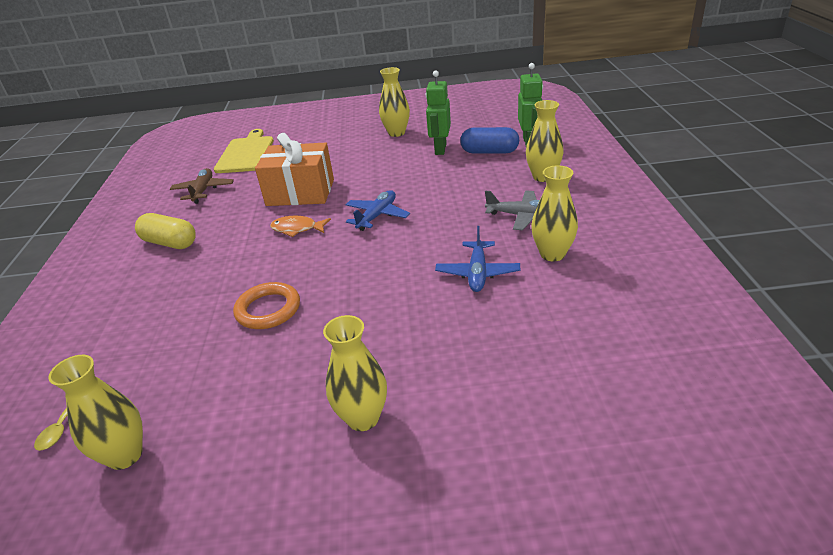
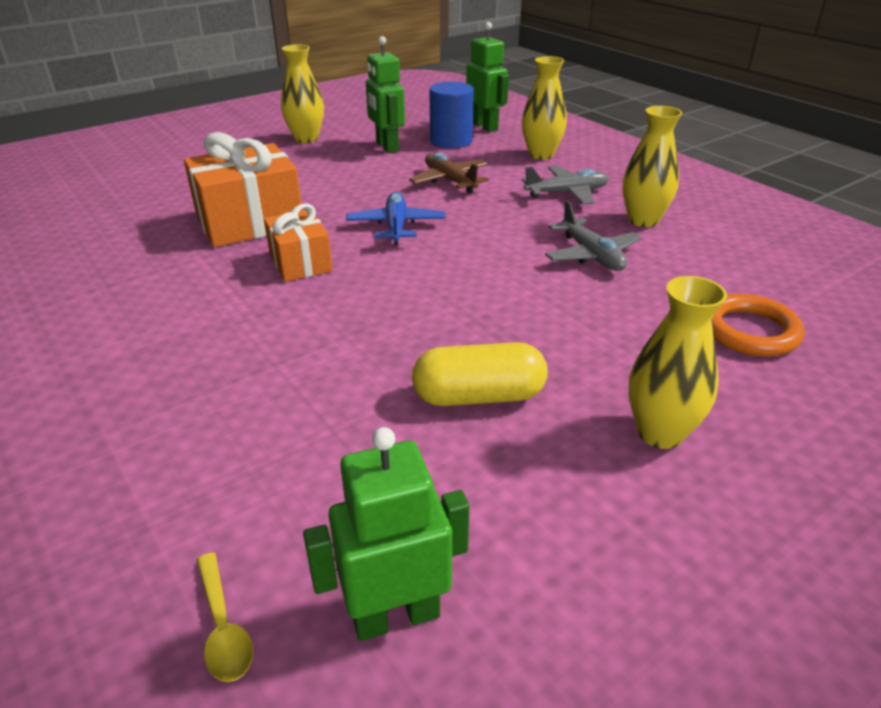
camera: 35 degrees left, 0 degrees up
yellow vase [48,355,143,470] -> green robot [303,427,470,641]
yellow capsule [135,213,196,249] -> yellow capsule moved to [412,342,548,406]
brown plane [170,168,234,204] -> brown plane moved to [409,153,489,193]
yellow cutting board [214,129,274,173] -> none
orange ring [233,282,300,329] -> orange ring moved to [711,294,805,357]
orange fish [270,215,331,237] -> orange gift [264,204,333,282]
blue plane [435,226,520,292] -> grey plane [545,200,642,271]
blue capsule [460,127,519,153] -> blue cylinder [429,81,474,149]

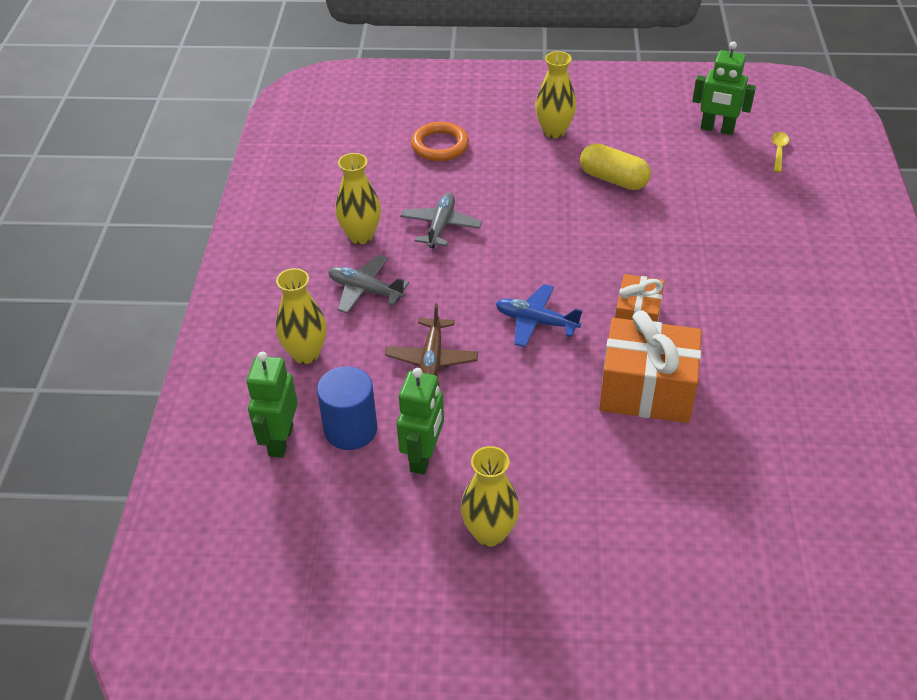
camera: 140 degrees left, 10 degrees up
blue plane [346,192,446,245] -> blue plane turned 75 degrees clockwise [496,284,582,348]

